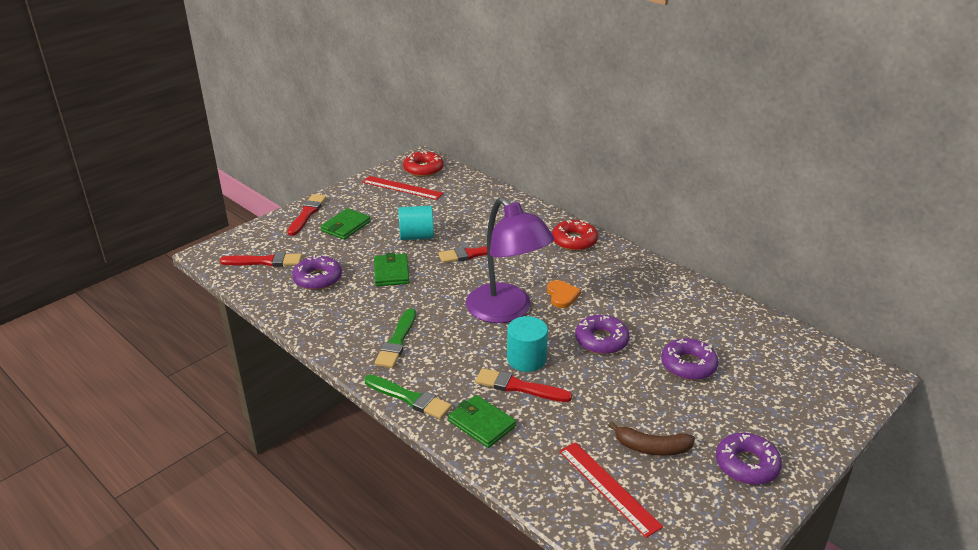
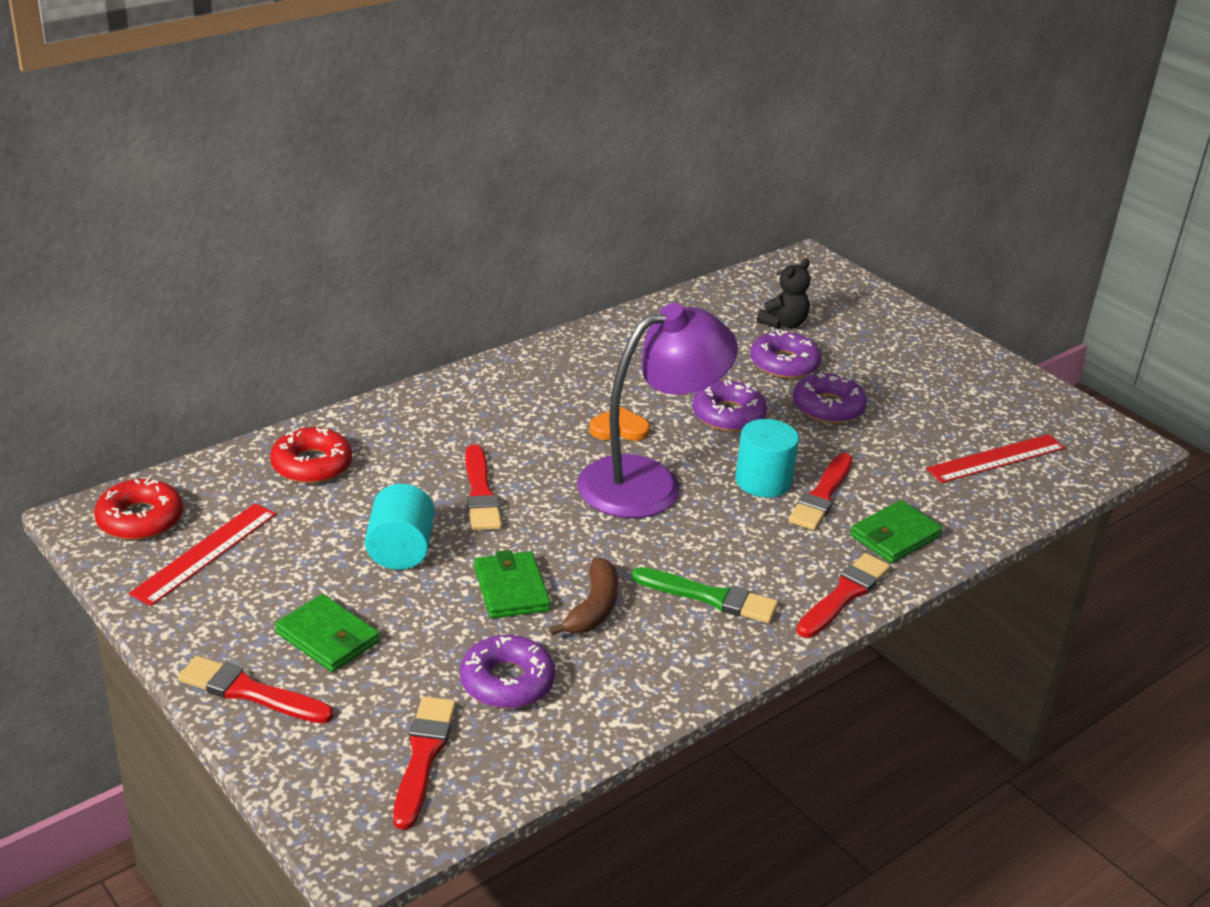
camera: 85 degrees left, 0 degrees up
green brush [364,375,452,419] -> red brush [796,553,891,638]
green wallet [374,252,409,286] -> green wallet turned 75 degrees clockwise [474,550,551,619]
red donut [552,220,598,251] -> red donut moved to [270,427,352,484]
brown banana [608,421,695,456] -> brown banana moved to [548,558,618,636]
purple donut [716,433,782,485] -> purple donut moved to [793,373,867,423]
none -> black teddy bear [757,259,810,329]

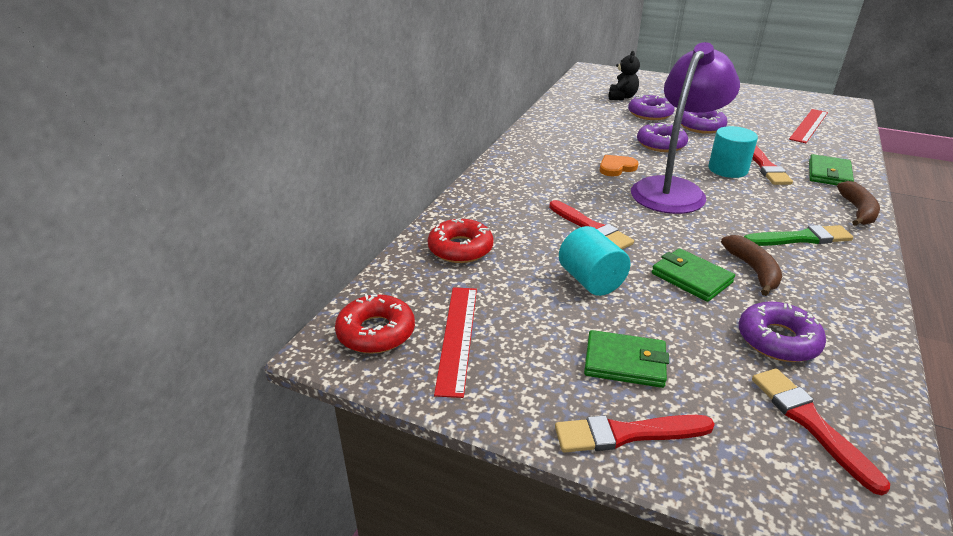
camera: 25 degrees left, 0 degrees up
red brush [796,553,891,638] -> brown banana [837,181,880,226]

